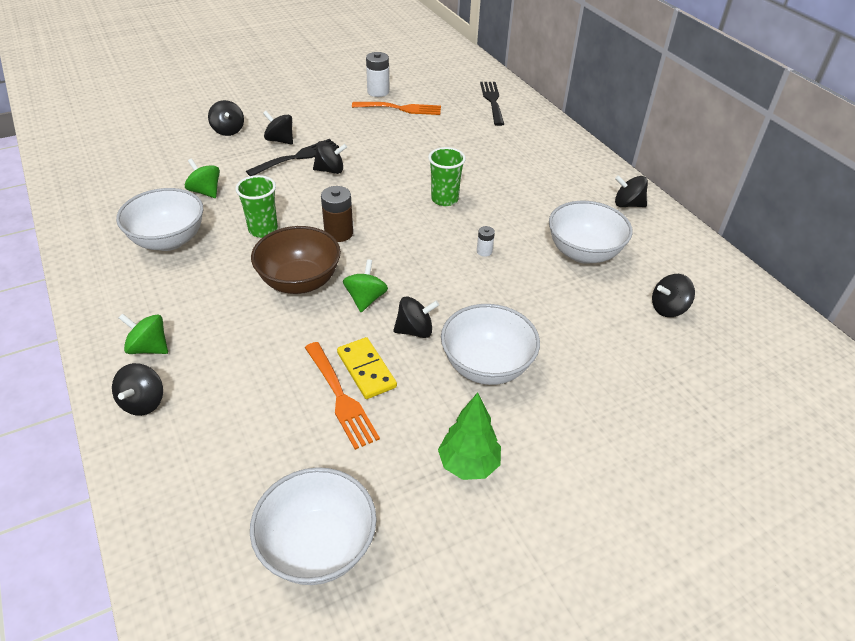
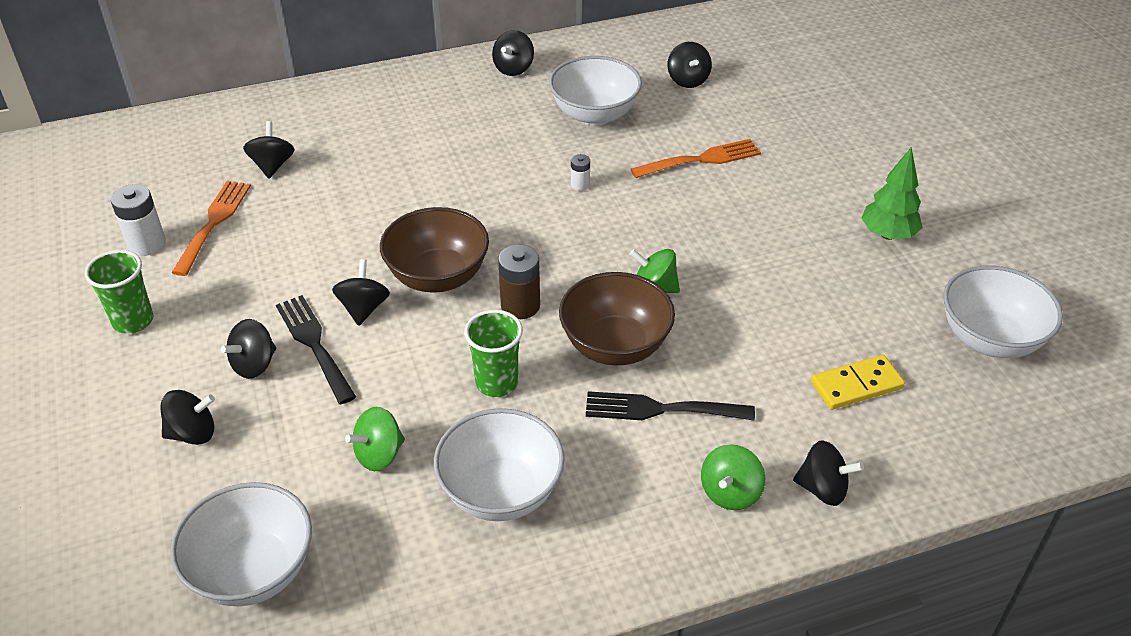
camera: 80 degrees left, 0 degrees up
orange fork [305,342,380,450] -> orange fork moved to [631,139,761,178]
yellow domino [337,337,397,399] -> yellow domino moved to [811,355,905,410]
black spinning top [393,296,439,338] -> black spinning top moved to [243,121,295,179]
green cup [428,147,466,206] -> green cup moved to [85,250,153,334]
white bowl [441,304,540,385] -> white bowl moved to [170,482,312,606]
black fork [480,82,504,126] -> black fork moved to [586,391,755,421]
none -> brown bowl [380,207,489,293]

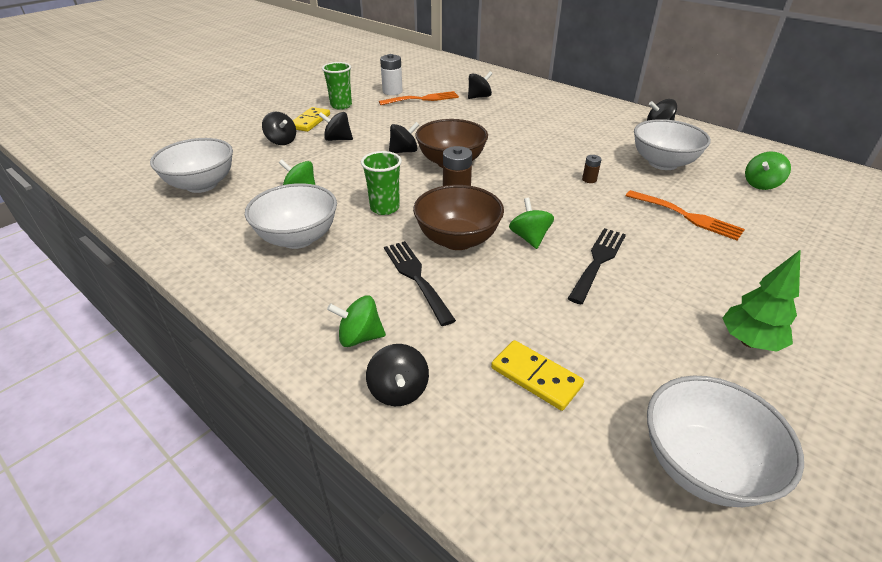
camera: 60 degrees right, 5 degrees down
black fork [276,295,356,404] -> black fork moved to [568,228,626,304]
white battery [571,154,590,191] -> brown battery [582,155,602,183]
black spinning top [667,42,712,88] -> green spinning top [745,152,791,190]
none -> yellow domino [293,107,330,132]

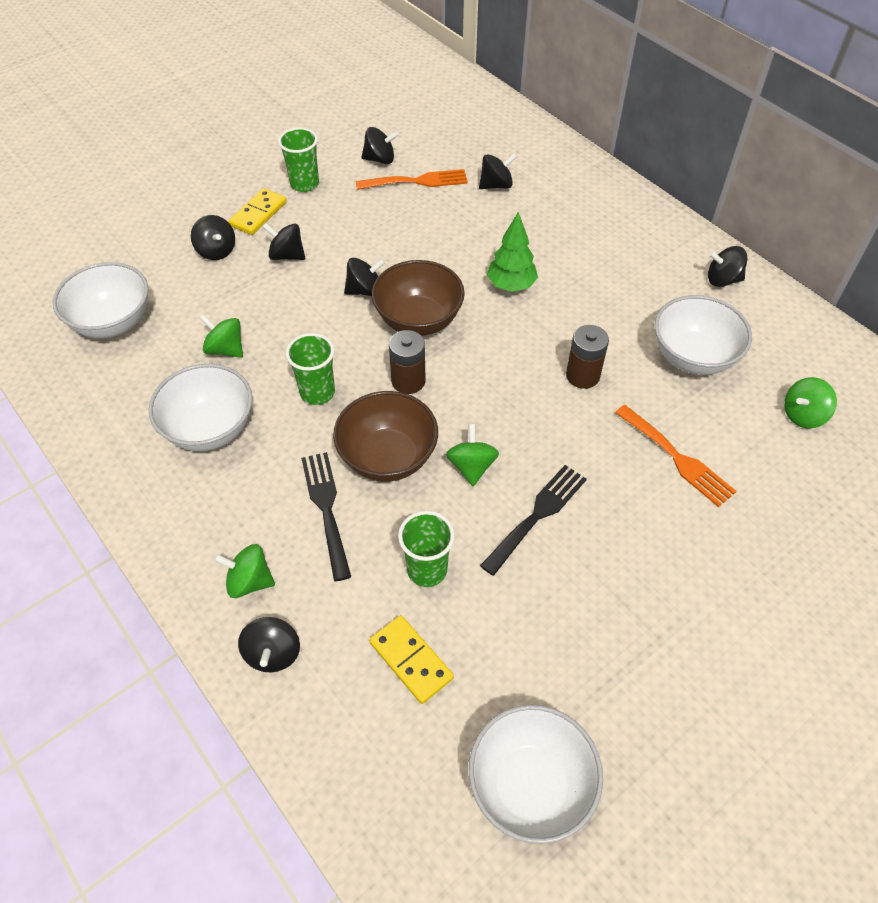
camera: 10 degrees right, 15 degrees up
white battery [380,54,403,95] -> black spinning top [361,127,399,164]
brown battery [582,155,602,183] -> brown battery [566,325,609,389], size x1.84
green tree [722,249,801,352] -> green tree moved to [487,212,538,292]
none -> green cup [398,511,455,587]

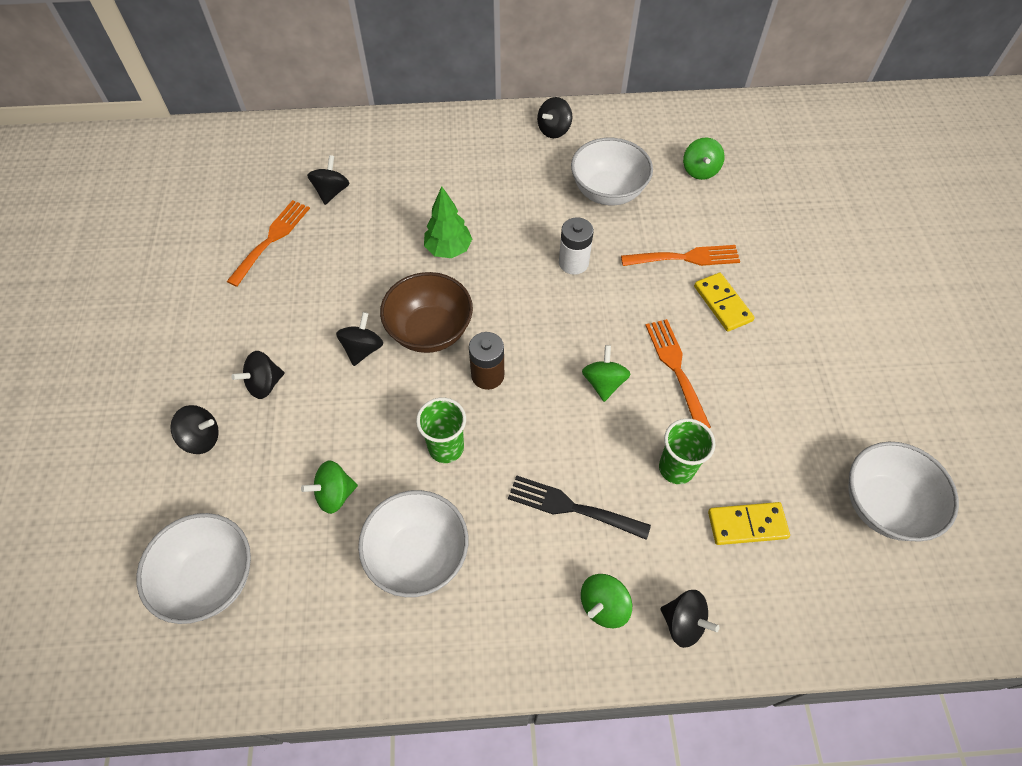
camera: 55 degrees left, 5 degrees up
yellow domino [228,188,287,235] -> yellow domino moved to [694,273,755,332]
green cup [278,127,319,192] -> none
brown bowl [333,391,438,482] -> none
black spinning top [361,127,399,164] -> none
green spinning top [446,424,499,486] -> green spinning top turned 60 degrees clockwise [582,345,631,402]
black fork [480,465,587,576] -> orange fork [645,319,711,428]
brown battery [566,325,609,389] -> white battery [559,217,594,275]

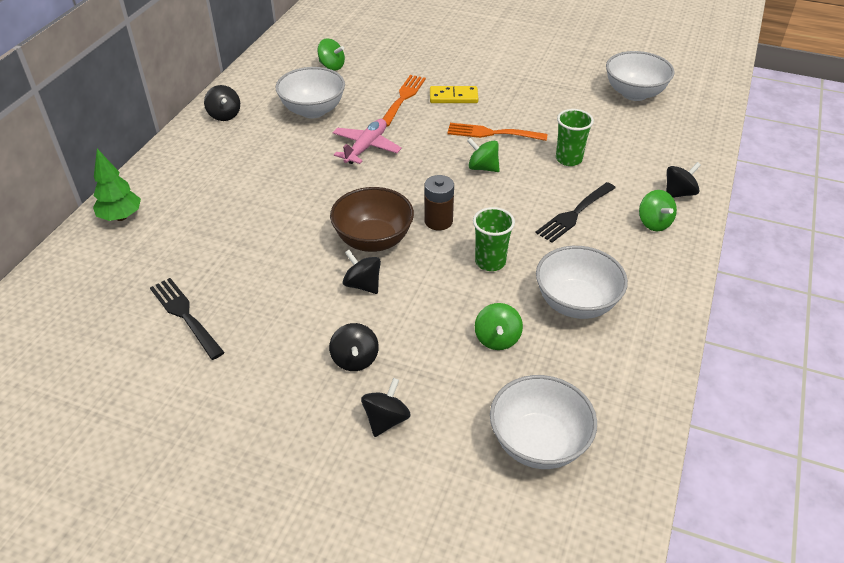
camera: 65 degrees left, 15 degrees down
orange fork [226,200,310,287] -> black fork [150,278,225,360]
black spinning top [307,155,349,205] -> none
green tree [424,186,472,258] -> green tree moved to [93,149,141,221]
white battery [559,217,594,275] -> pink plane [332,119,402,164]
yellow domino [708,502,790,545] -> none

